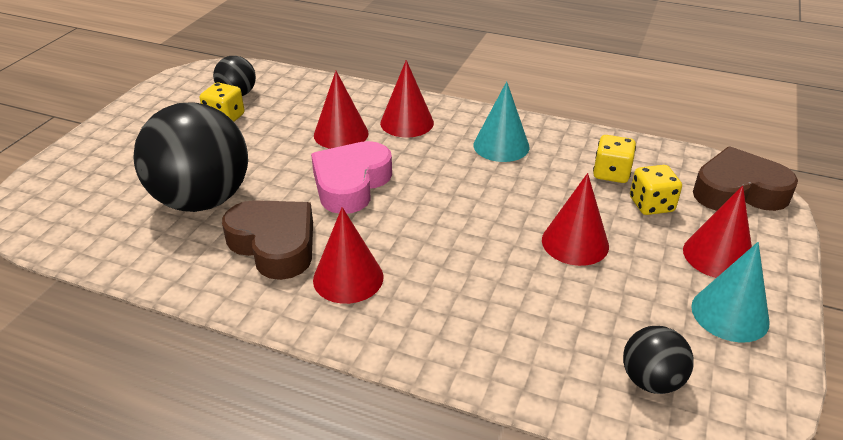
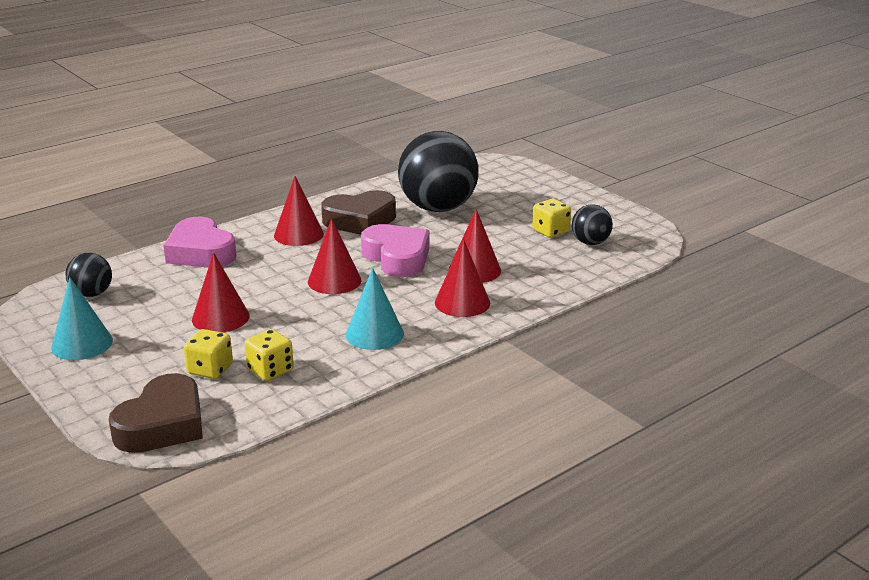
camera: 120 degrees right, 10 degrees down
red cone [683,185,752,278] -> red cone moved to [308,218,362,294]
none -> pink heart [163,217,237,268]

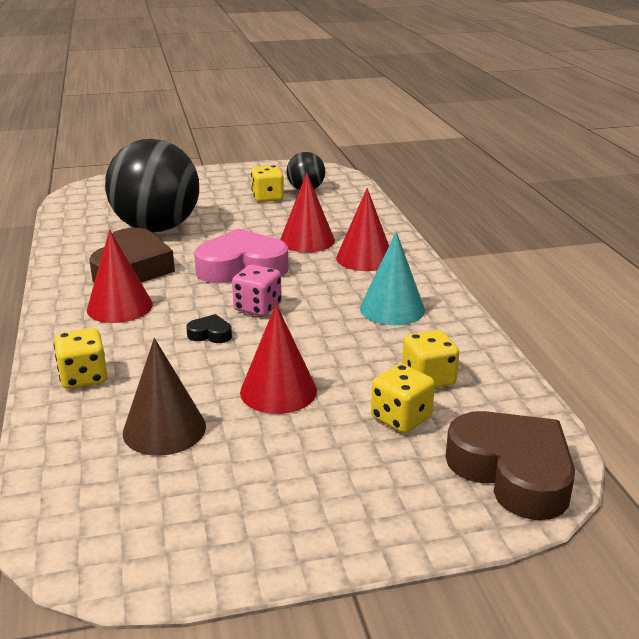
camera: 65 degrees left, 0 degrees up
turquoise cone [51,277,113,360] -> none
black ball [66,253,112,297] -> none
pink heart [163,217,237,268] -> yellow dice [54,328,107,389]
red cone [308,218,362,294] -> pink dice [232,265,282,316]
none -> brown cone [123,338,206,456]
none -> black heart [186,314,232,343]

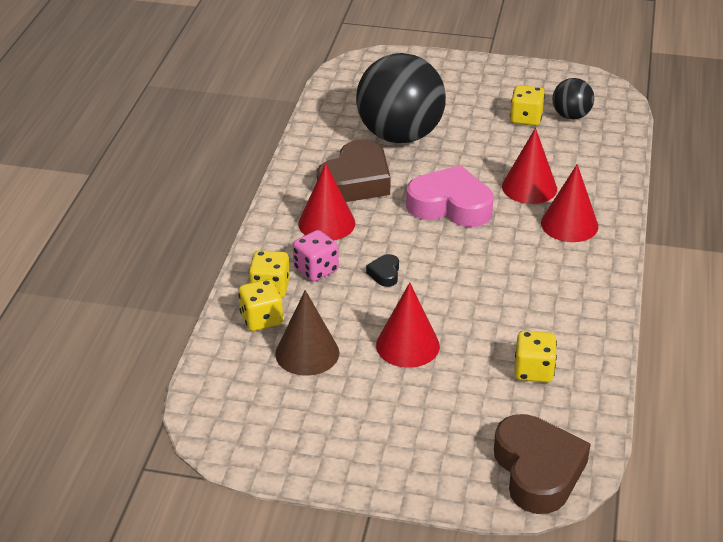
camera: 25 degrees right, 10 degrees up
black heart [186,314,232,343] -> black heart turned 120 degrees counterclockwise [366,254,399,287]
pink dice [232,265,282,316] -> pink dice moved to [293,230,339,282]
turquoise cone [360,232,425,325] -> none
yellow dice [371,364,435,433] -> yellow dice moved to [238,279,283,331]

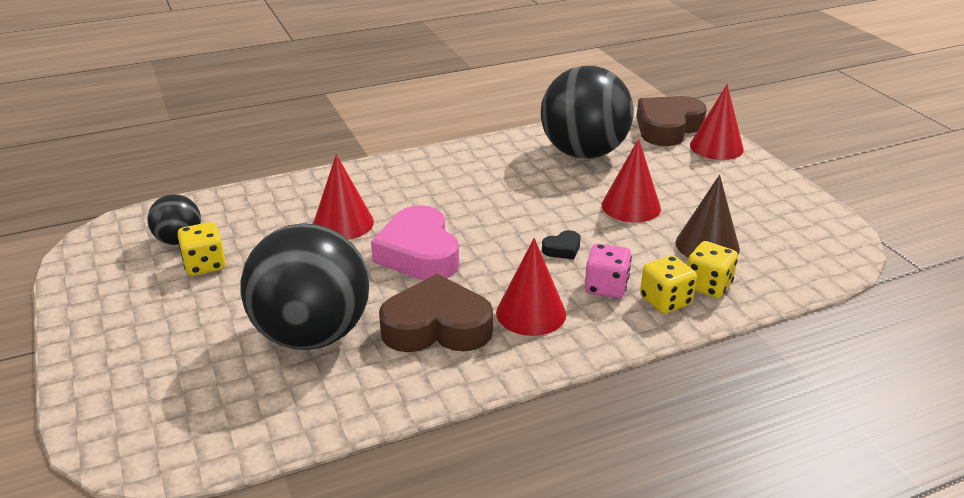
camera: 125 degrees left, 5 degrees down
yellow dice [514,331,557,383] -> black ball [541,66,634,159]
red cone [541,164,598,242] -> red cone moved to [690,84,744,160]

